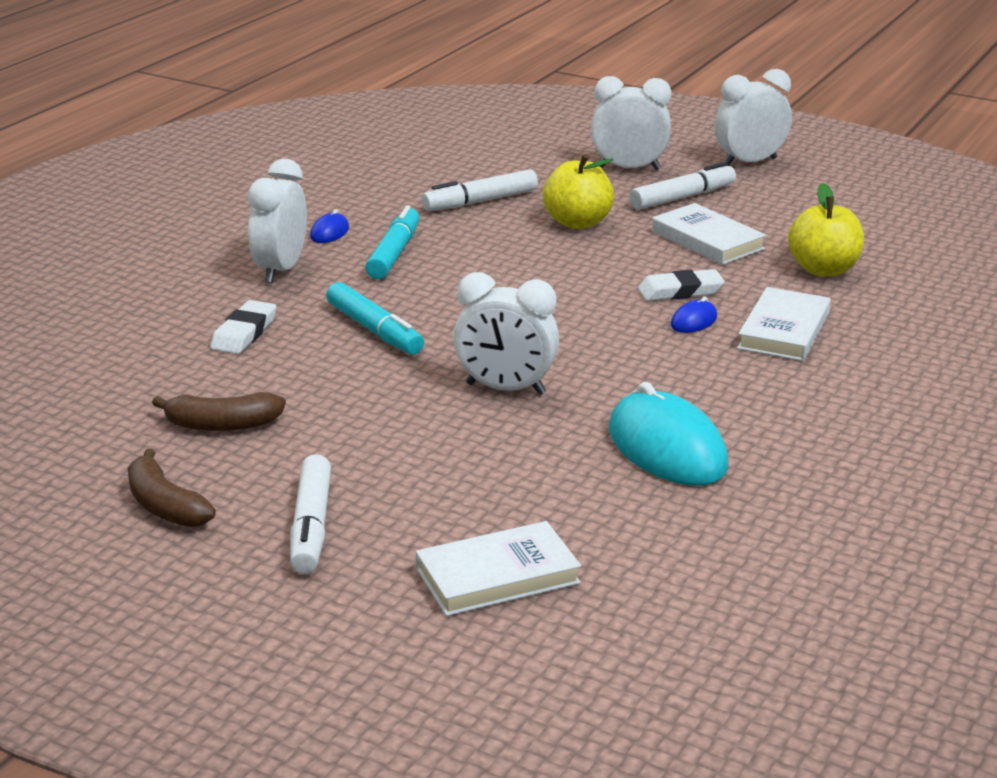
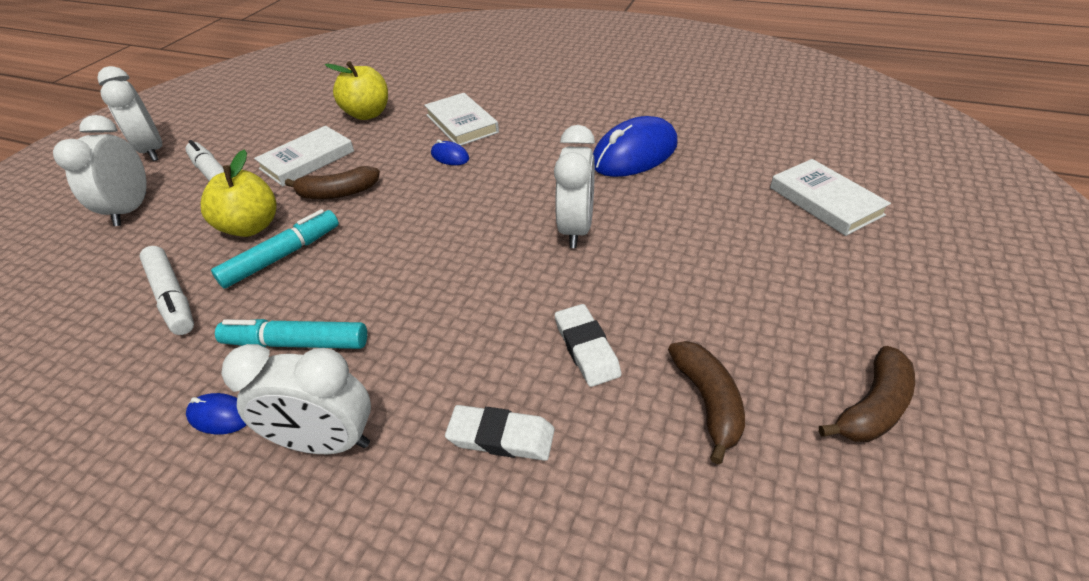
camera: 95 degrees left, 15 degrees up
white marker [290,454,331,574] -> none
turquoise marker [326,282,424,355] -> turquoise marker moved to [211,209,339,288]
turquoise mouse [609,382,728,486] -> blue mouse [593,116,678,177]
white eraser [638,269,725,301] -> white eraser moved to [555,304,621,387]
white book [737,287,831,361] -> white book turned 45 degrees clockwise [424,93,499,146]
none -> brown banana [285,166,380,199]

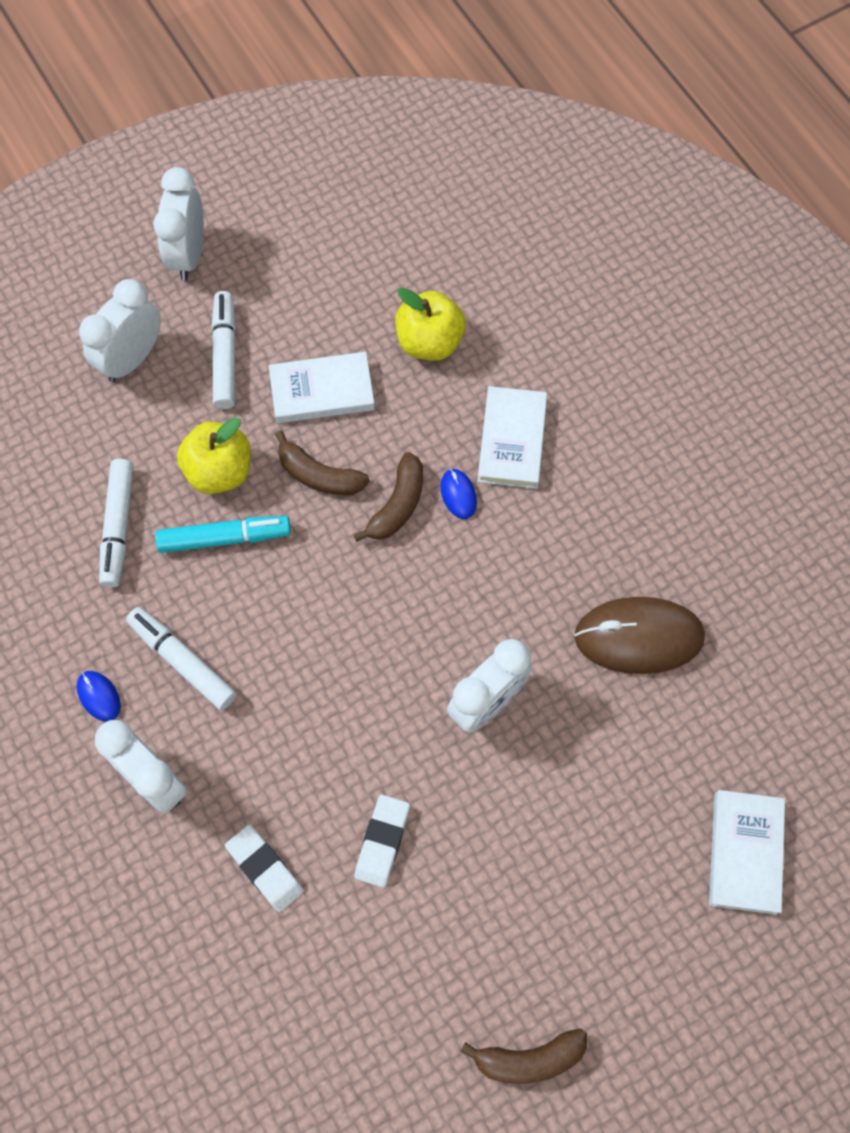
camera: 35 degrees right, 25 degrees up
turquoise marker [215,319,367,349] -> white marker [126,607,237,710]
blue mouse [593,116,678,177] -> brown mouse [574,597,705,674]
brown banana [668,341,745,465] -> brown banana moved to [353,452,423,542]

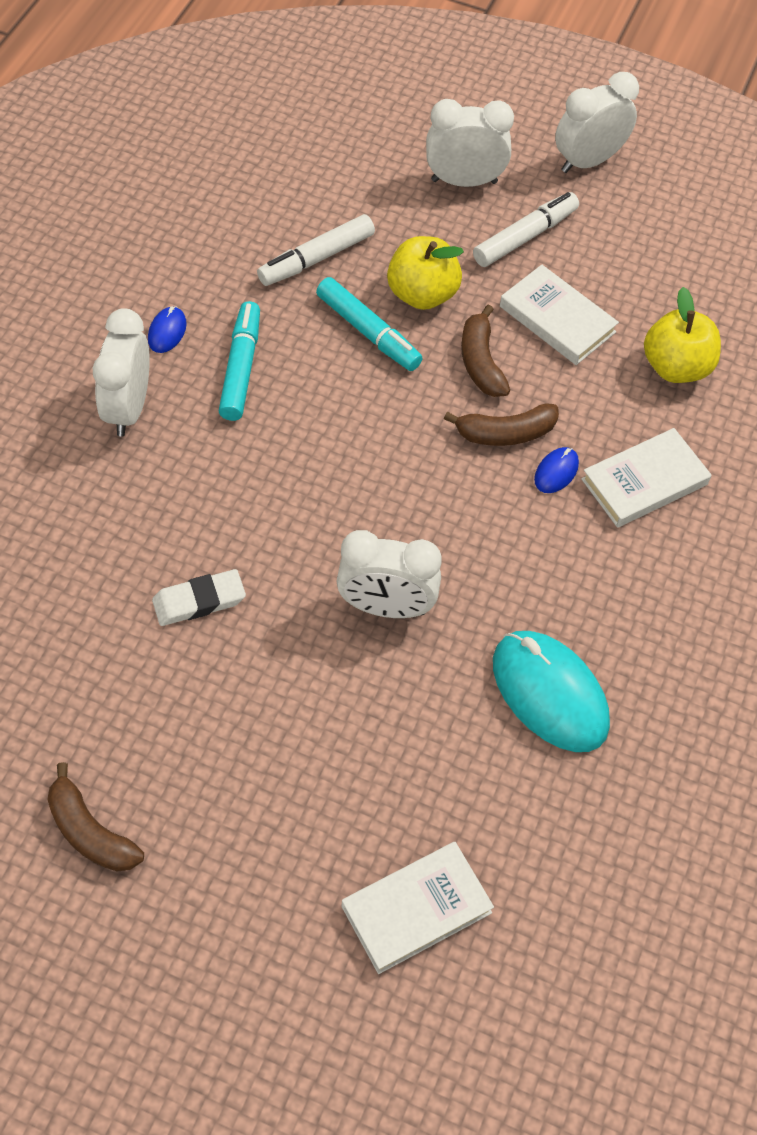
camera: 50 degrees right, 10 degrees down
white marker [126,607,237,710] -> turquoise marker [219,301,260,421]
white eraser [225,825,304,912] -> none
brown mouse [574,597,705,674] -> turquoise mouse [493,631,610,752]

